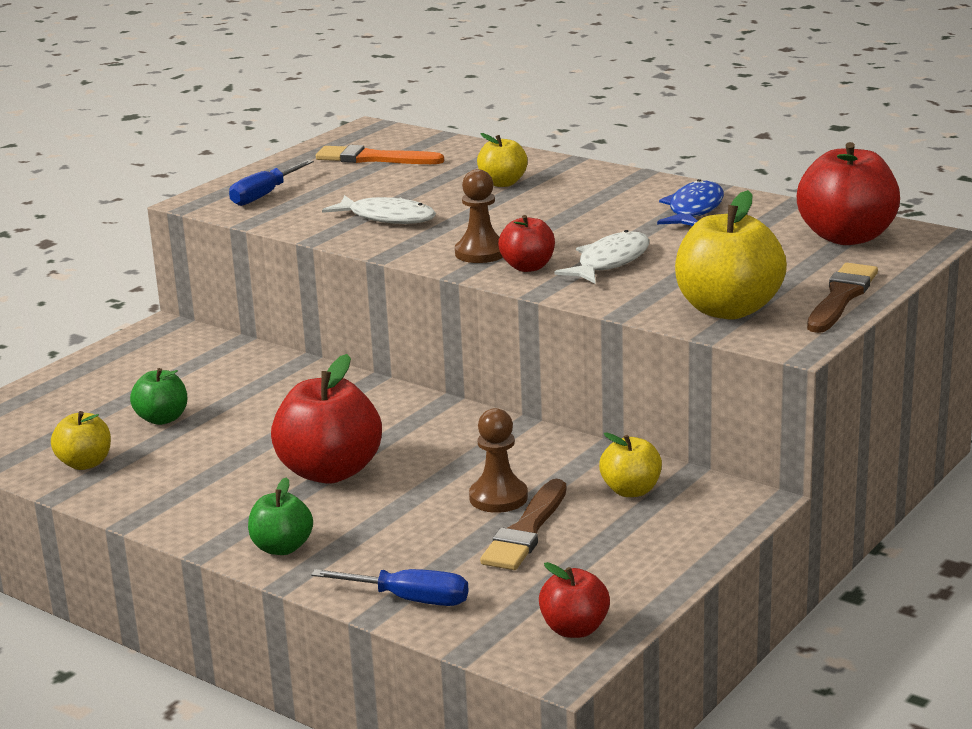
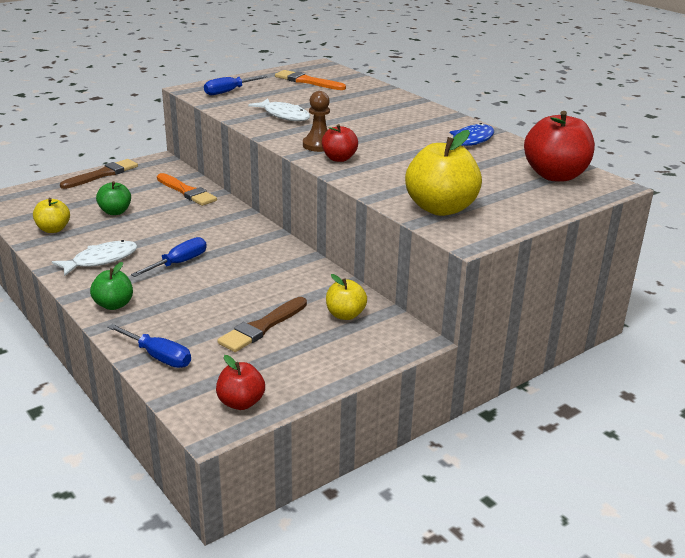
camera: 15 degrees right, 5 degrees up
red apple [271,354,382,484] -> blue screwdriver [131,237,207,277]
brown pawn [469,408,528,513] -> none
yellow apple [477,133,528,187] -> none
white fish [554,230,650,283] -> white fish moved to [52,240,138,276]
brown brush [807,263,878,333] -> brown brush moved to [60,159,138,189]
none -> orange brush [157,173,217,206]

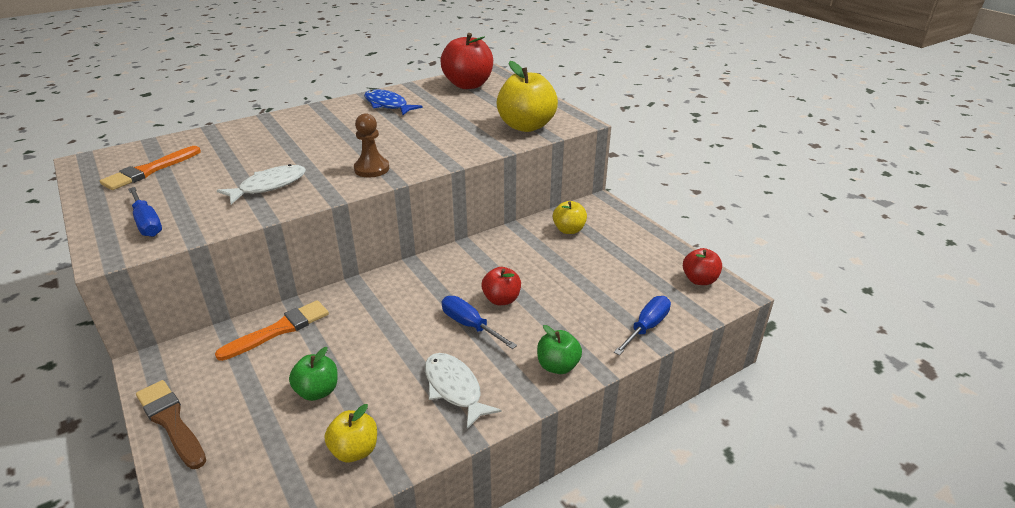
camera: 85 degrees left, 5 degrees up
brown brush [217,297,307,352] -> none
red apple [322,124,358,162] -> red apple moved to [482,267,521,305]

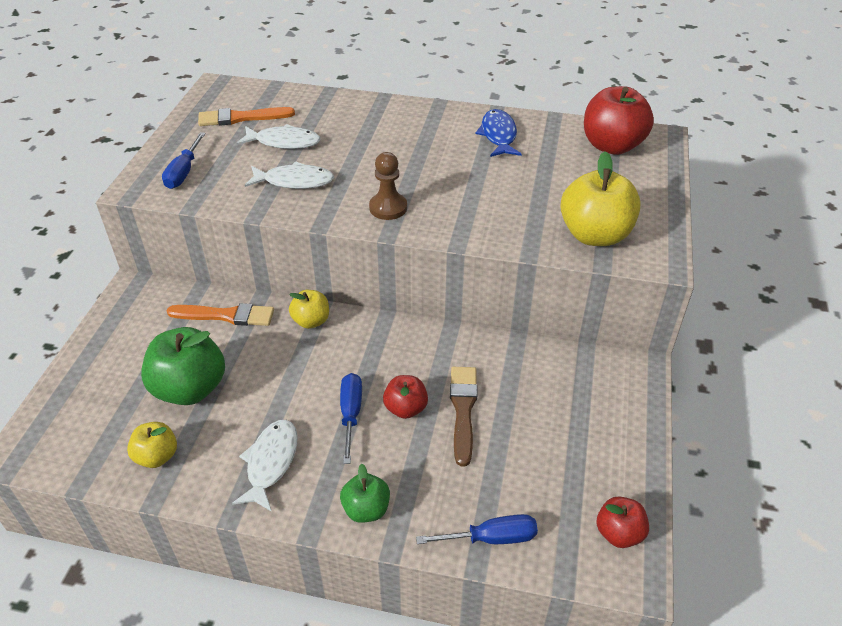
camera: 45 degrees right, 10 degrees up
brown brush [136,380,206,469] -> brown brush moved to [450,367,477,467]
green apple [289,347,338,401] -> green apple [141,327,225,405], size x1.81
yellow apple [553,201,587,234] -> yellow apple moved to [289,290,329,329]
none -> white fish [237,124,321,149]

